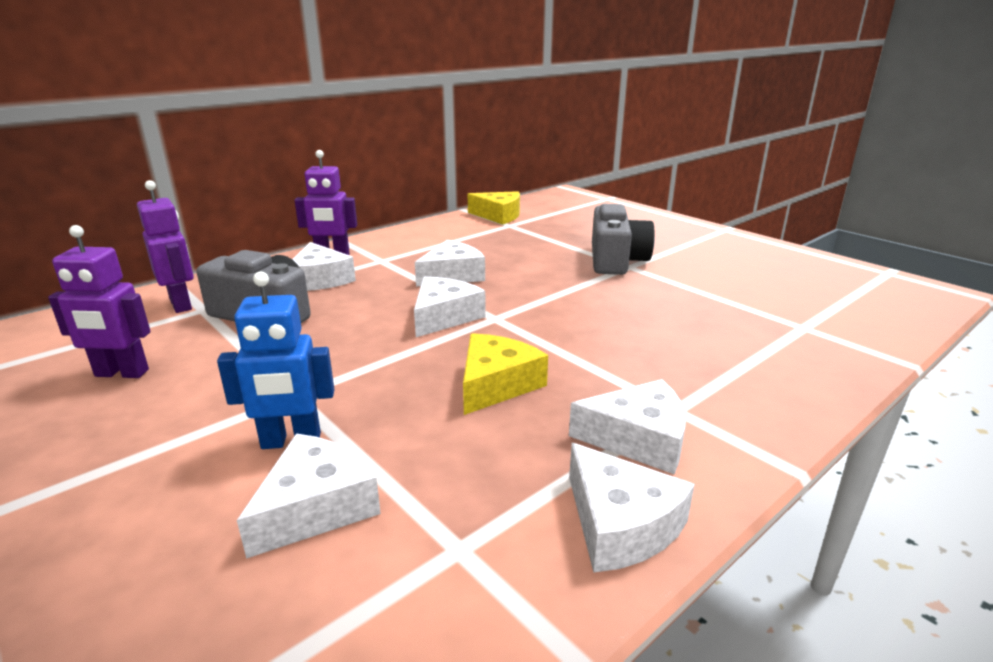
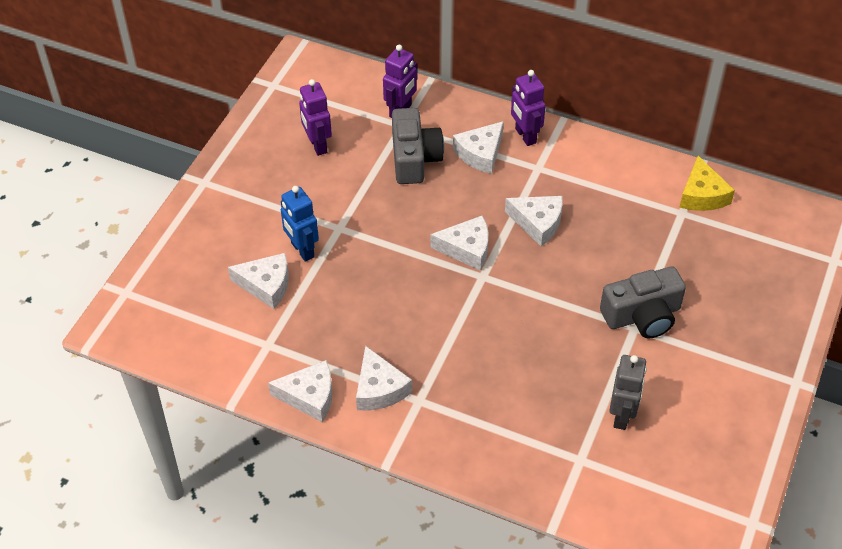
camera: 65 degrees right, 25 degrees up
yellow cheese [463,333,548,415] -> none
white cheese [569,443,695,572] -> white cheese turned 120 degrees counterclockwise [268,360,333,422]
none -> grey robot [609,355,647,430]

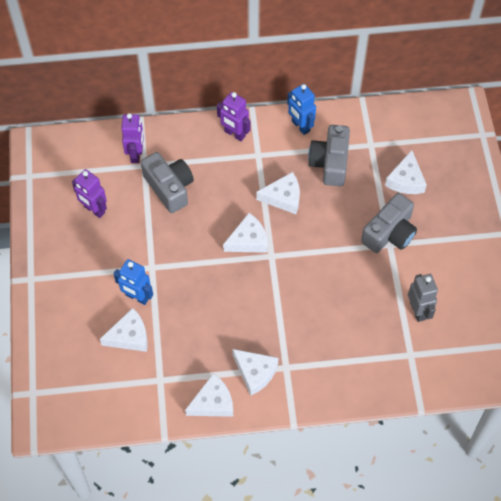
camera: 30 degrees left, 10 degrees up
white cheese [453,121,504,174] -> white cheese moved to [385,150,427,194]
yellow cheese [679,156,735,211] -> none
none -> blue robot [287,84,316,135]
none -> grey camera [308,125,350,186]

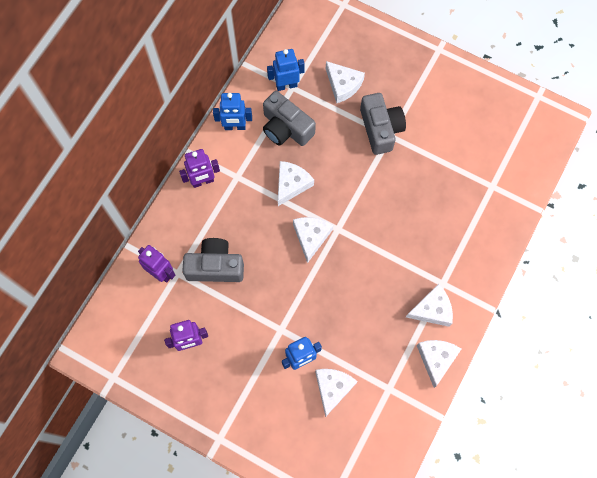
camera: 55 degrees left, 10 degrees up
grey robot [408,274,438,322] -> none
none -> blue robot [267,49,305,91]

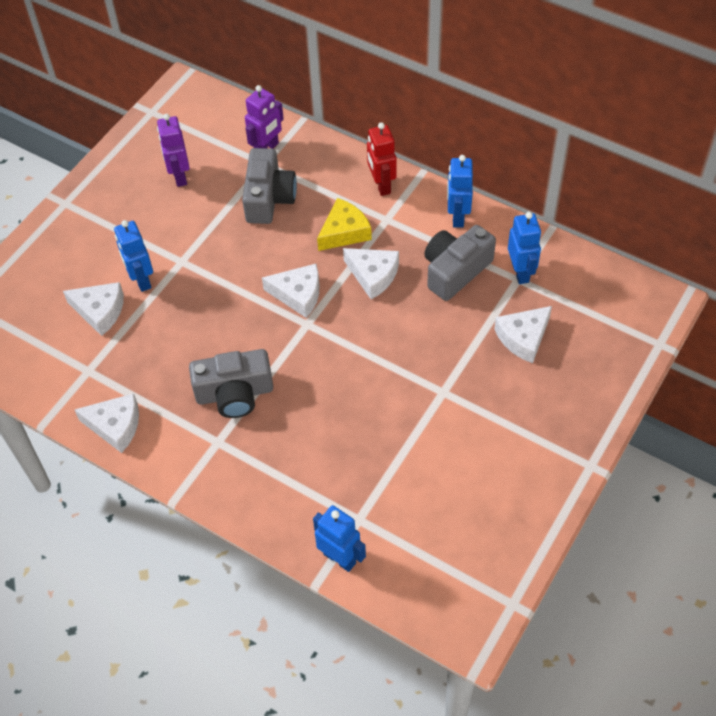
camera: 95 degrees right, 15 degrees down
purple robot [179,149,220,188] -> red robot [367,122,397,196]
grey camera [360,93,406,155] -> grey camera moved to [189,349,273,418]
white cheese [406,284,453,327] -> none
none -> blue robot [313,505,366,572]
none -> yellow cheese [317,198,372,251]

